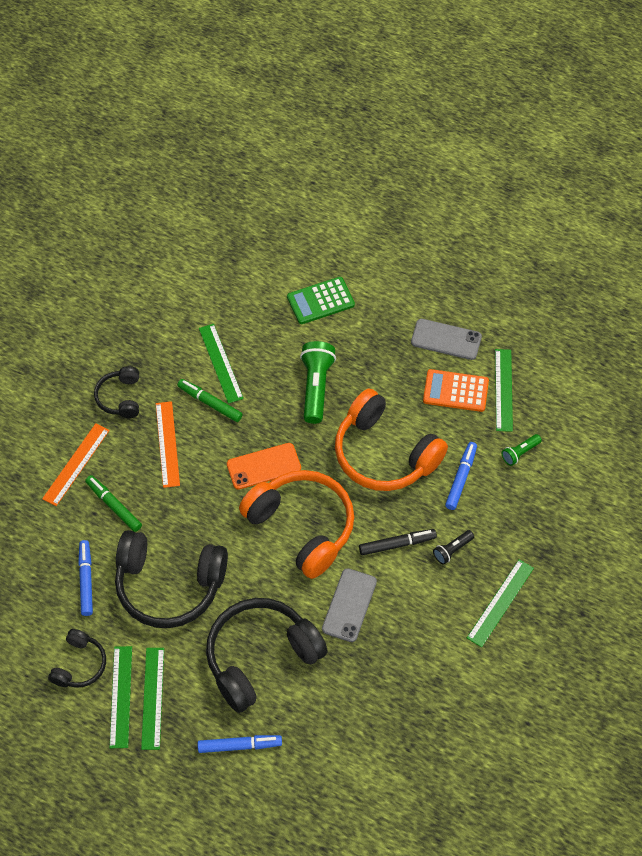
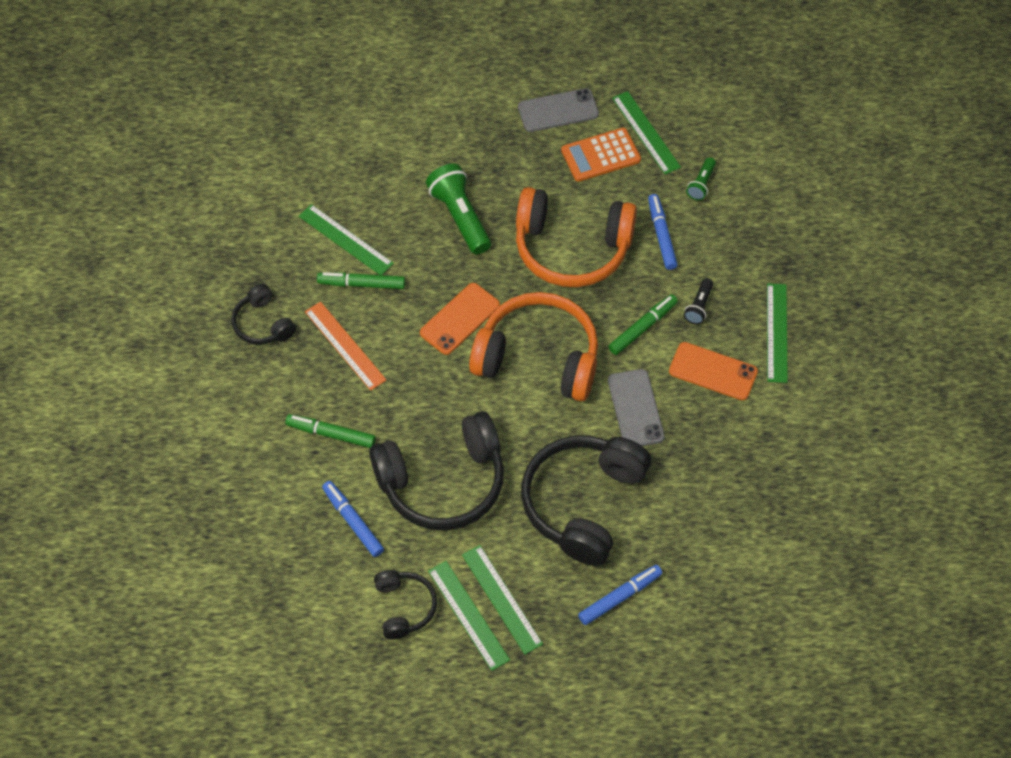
camera: 30 degrees left, 0 degrees up
orange ruler [42,423,110,506] -> none
green calculator [287,277,355,324] -> none
black marker [359,529,437,555] -> green marker [608,294,678,355]
none -> orange phone [669,342,758,400]

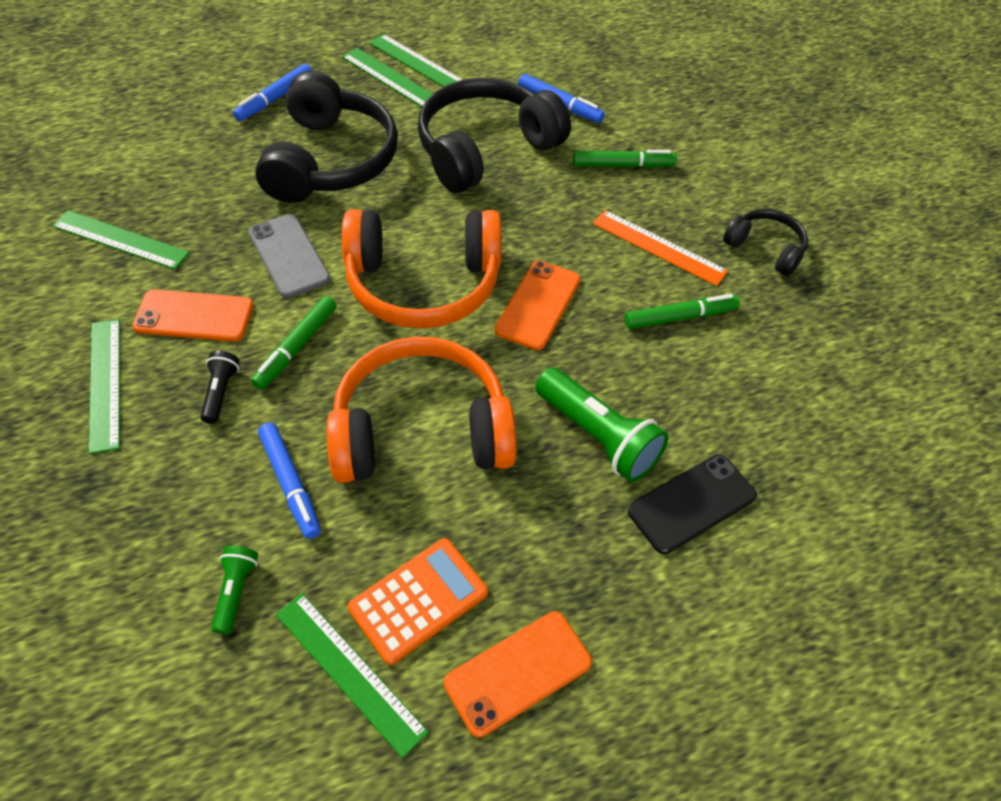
camera: 160 degrees right, 5 degrees down
green ruler [299,204,394,275] -> green ruler moved to [53,210,189,269]
black headphones [374,570,437,639] -> none
grey phone [518,88,599,132] -> orange phone [444,611,592,738]
none -> black phone [628,454,757,554]

